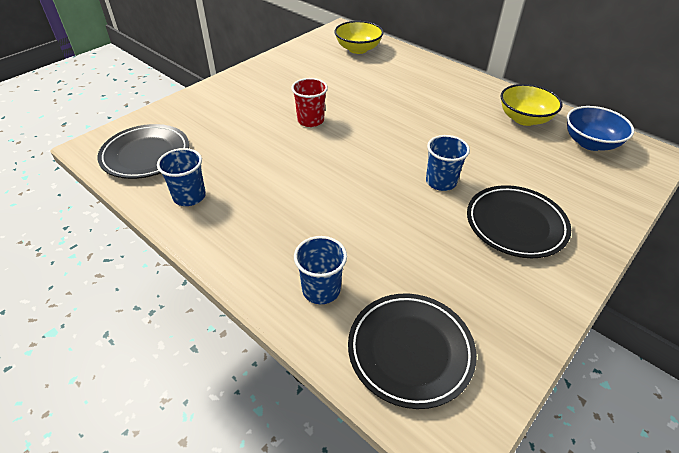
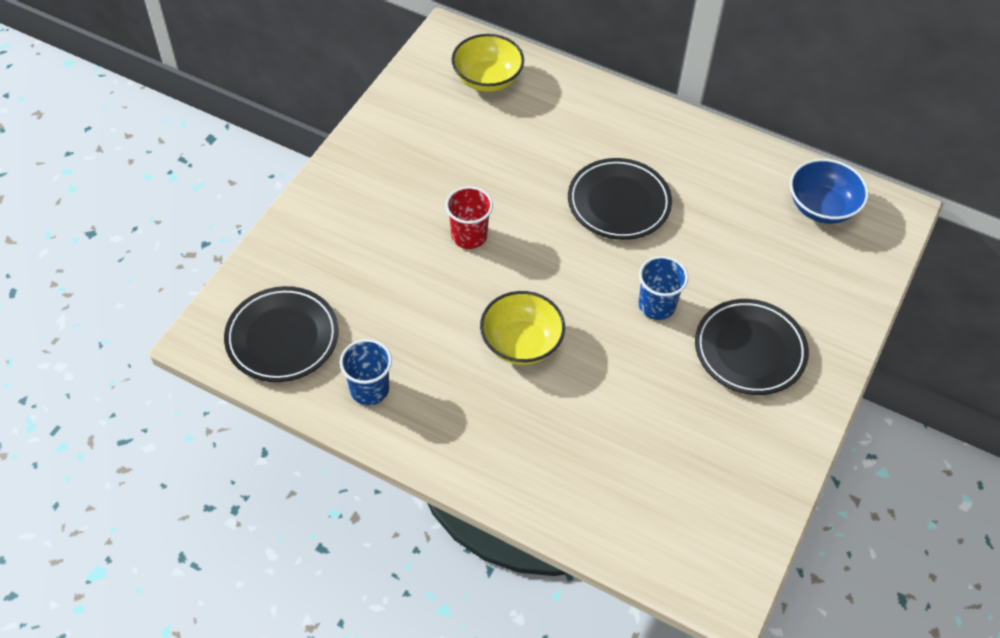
camera: 15 degrees left, 10 degrees up
blue cup [294,236,347,304] -> none
black plate [348,293,477,409] -> black plate moved to [568,158,672,240]
yellow bowl [501,84,563,126] -> yellow bowl moved to [480,291,565,365]

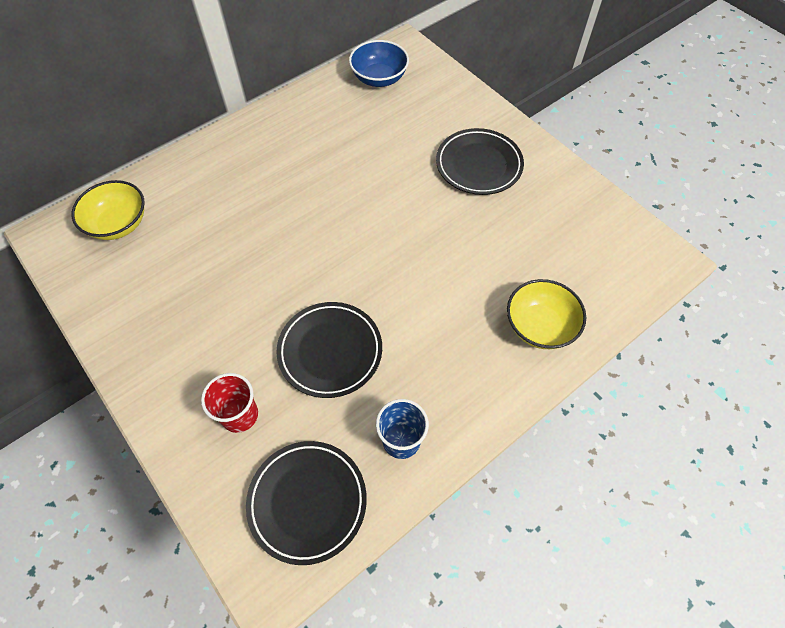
camera: 65 degrees left, 5 degrees up
red cup [445,186,493,249] -> red cup moved to [201,373,258,433]
yellow bowl [480,291,565,365] -> yellow bowl moved to [507,279,586,349]
black plate [568,158,672,240] -> black plate moved to [276,302,382,398]
blue cup [639,256,688,320] -> none

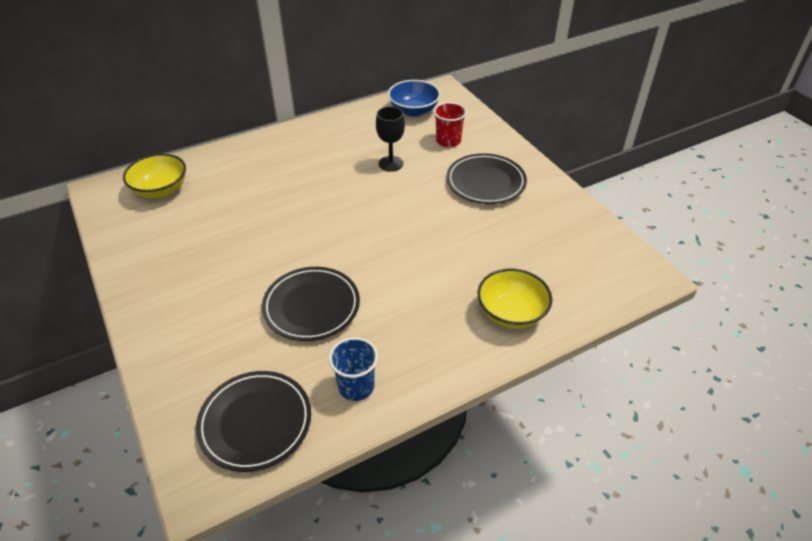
camera: 10 degrees right, 15 degrees down
red cup [201,373,258,433] -> red cup moved to [434,102,467,147]
none -> black goblet [376,106,405,172]

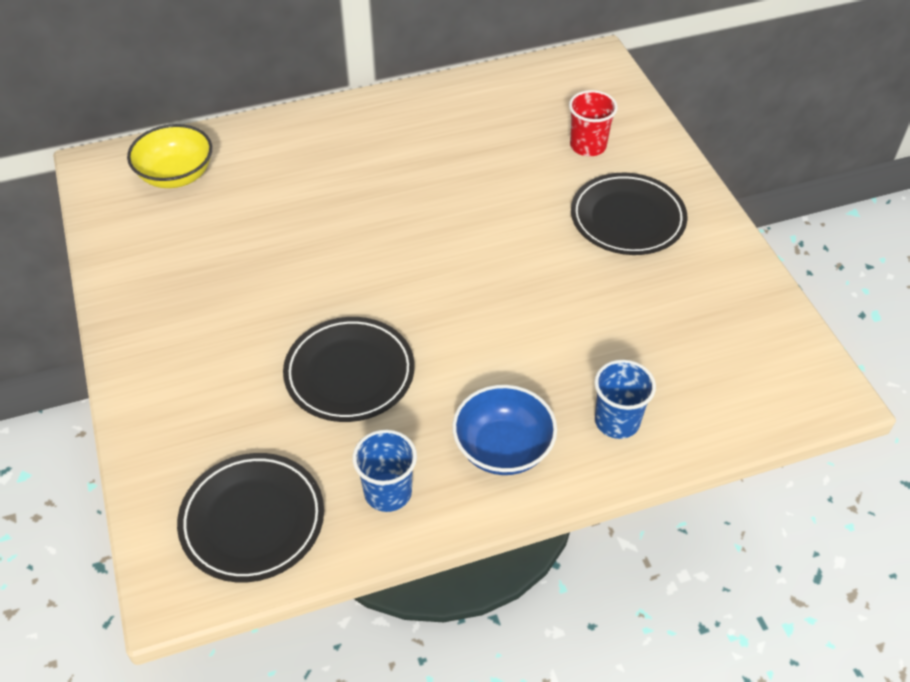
camera: 10 degrees right, 5 degrees up
black goblet [376,106,405,172] -> none
blue bowl [388,80,440,117] -> blue bowl moved to [452,385,557,475]
yellow bowl [477,269,552,329] -> blue cup [594,360,656,439]

